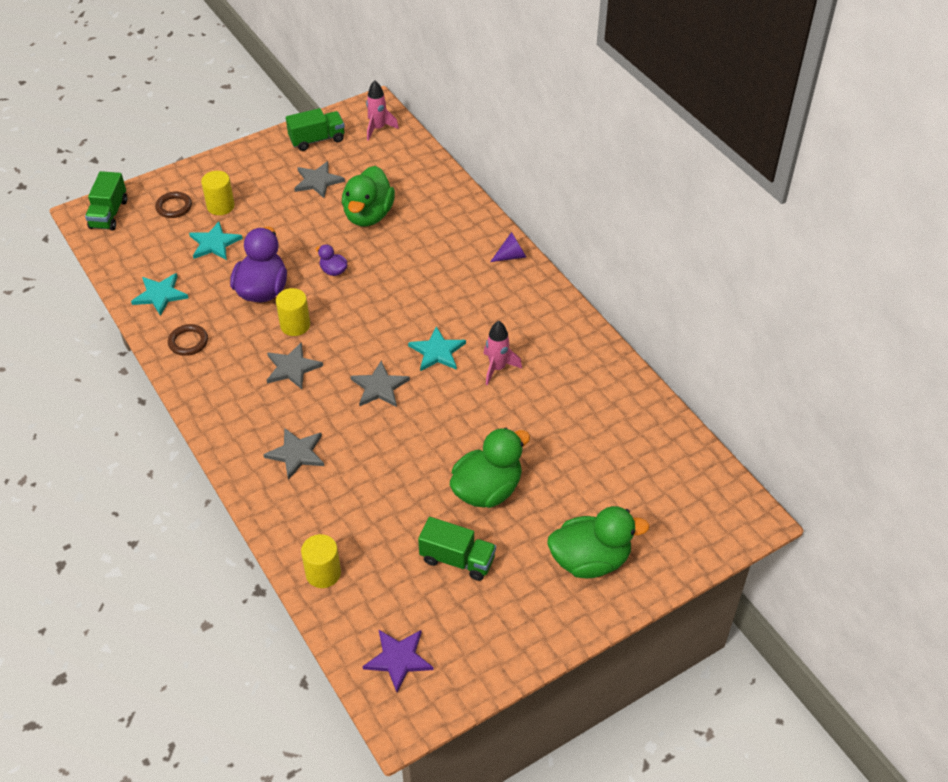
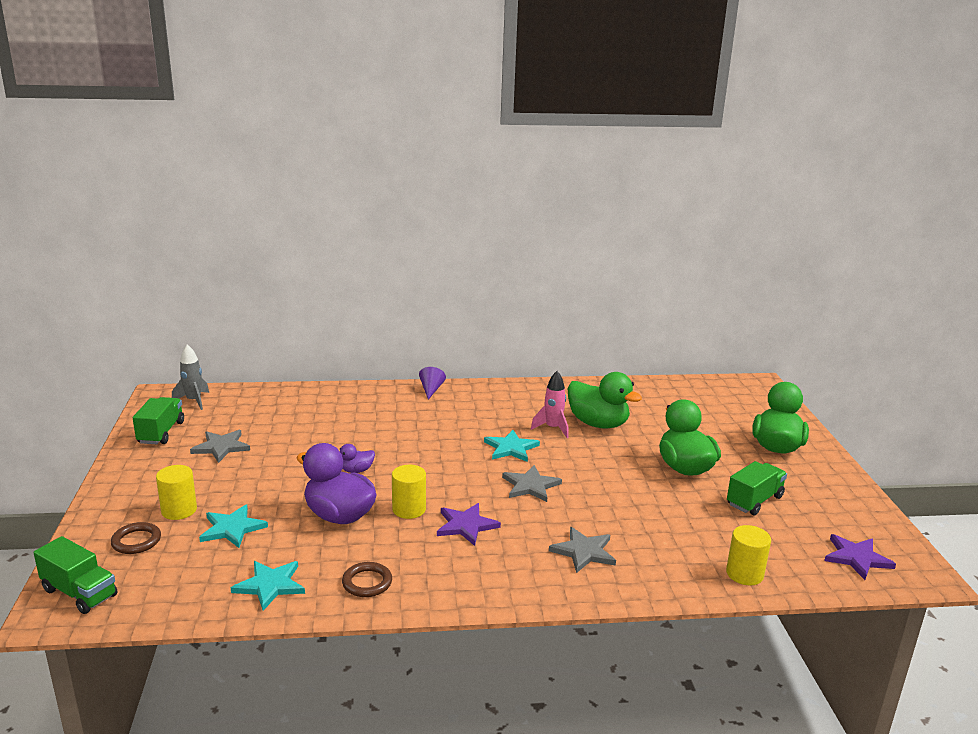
camera: 65 degrees left, 25 degrees down
grey star [267,342,323,389] -> purple star [437,503,501,546]
green duck [342,166,395,226] -> green duck moved to [568,372,642,429]
pink rocket [366,80,399,141] -> grey rocket [172,344,209,410]

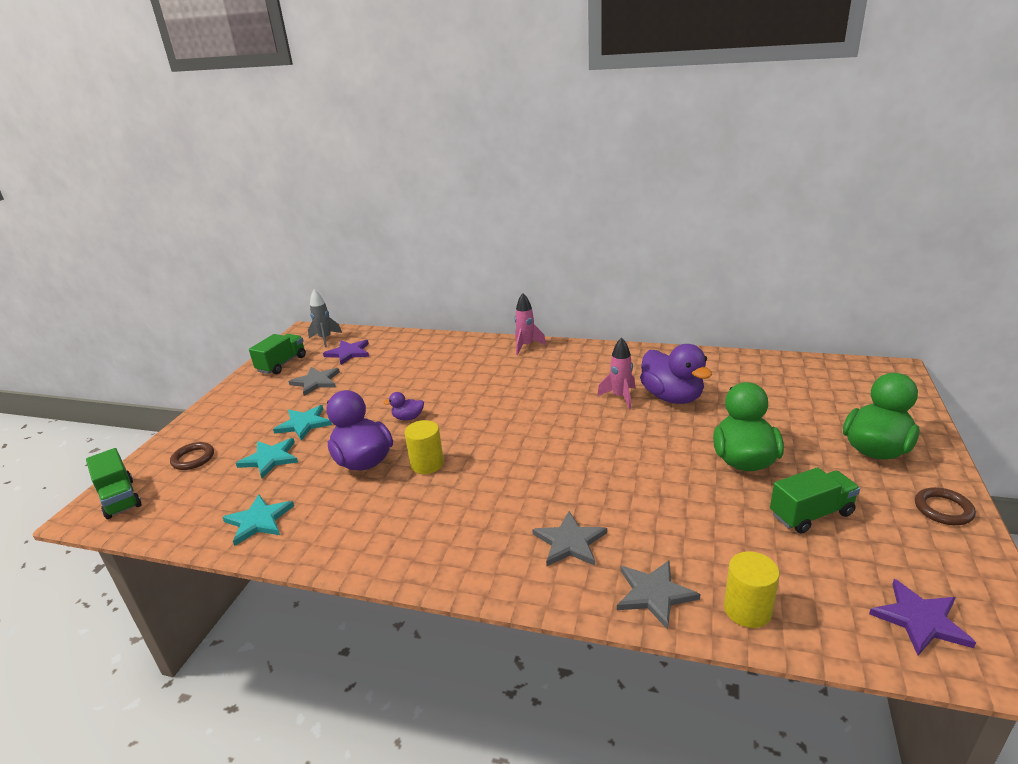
camera: 25 degrees right, 5 degrees up
yellow cylinder [156,465,197,520] -> none
brown ring [342,562,392,597] -> brown ring moved to [915,487,976,525]
purple cone [419,367,446,400] -> pink rocket [515,293,546,355]
purple star [437,503,501,546] -> purple star moved to [323,340,369,365]
turquoise star [484,430,540,462] -> turquoise star moved to [273,405,332,441]
grey star [502,465,562,502] -> grey star moved to [617,560,701,630]
green duck [568,372,642,429] -> purple duck [640,344,712,404]

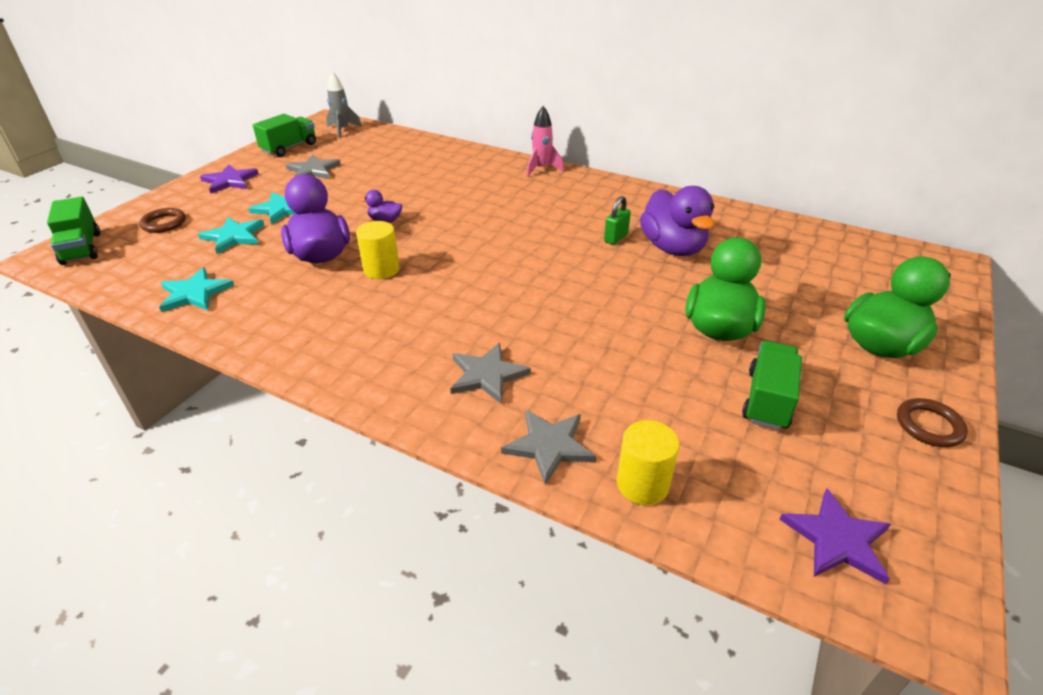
camera: 10 degrees right, 10 degrees up
purple star [323,340,369,365] -> purple star moved to [200,165,259,193]
pink rocket [597,337,635,409] -> green padlock [604,196,631,245]
green truck [770,467,860,534] -> green truck turned 60 degrees counterclockwise [742,341,802,430]

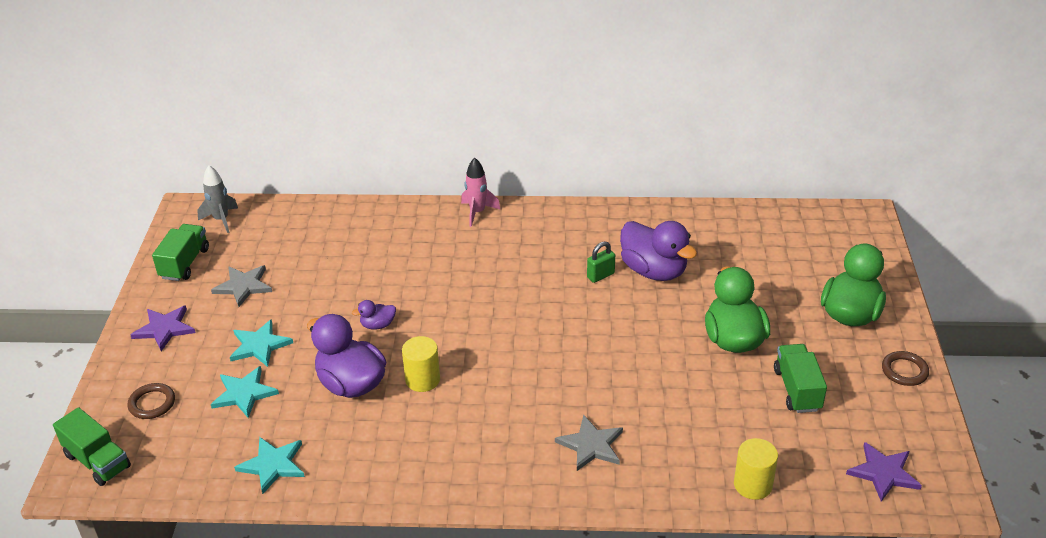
camera: 25 degrees left, 0 degrees up
grey star [501,410,597,485] -> none
green padlock [604,196,631,245] -> green padlock turned 45 degrees clockwise [587,241,615,283]

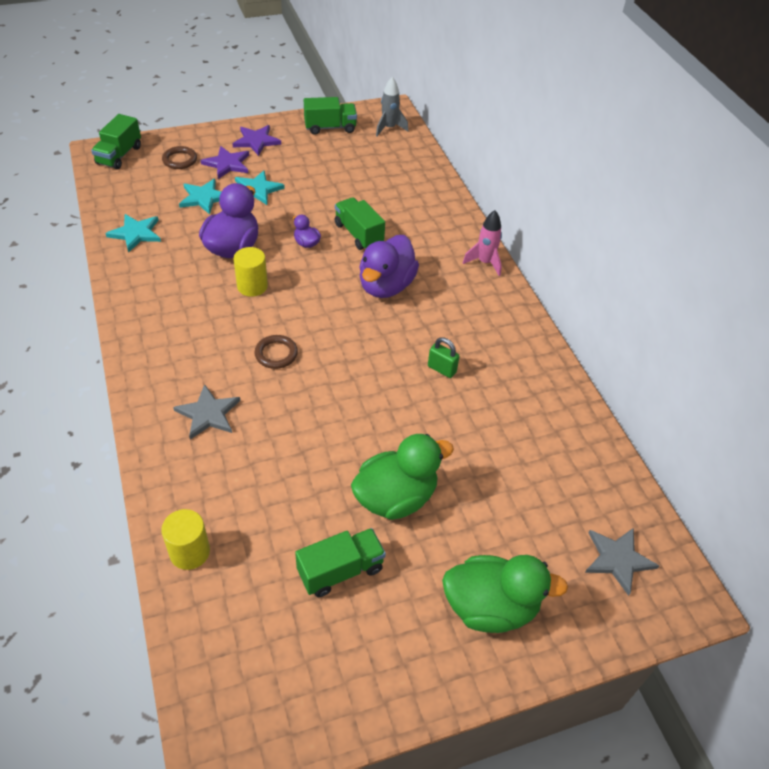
camera: 65 degrees right, 10 degrees up
grey star [211,265,272,307] -> grey star moved to [585,528,659,596]
purple duck [620,221,697,281] -> purple duck moved to [359,235,419,298]
purple star [846,442,922,502] -> purple star moved to [201,146,249,179]
brown ring [882,351,929,386] -> brown ring moved to [254,335,298,369]
none -> green truck [335,197,385,250]

